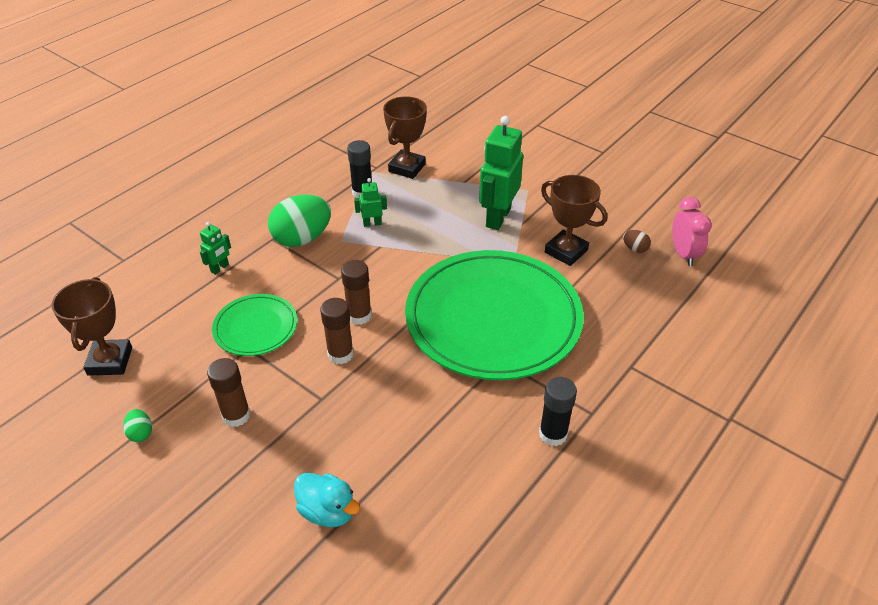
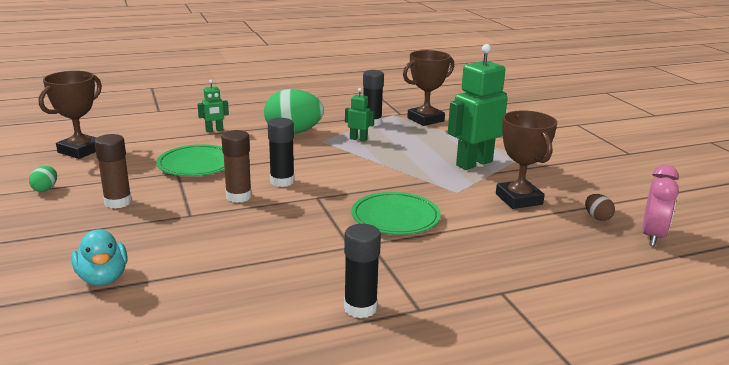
camera: 30 degrees right, 20 degrees down
brown glue stick [341,260,372,325] -> black glue stick [268,118,295,187]
green plate [405,250,584,380] -> green plate [352,192,441,235], size x0.47

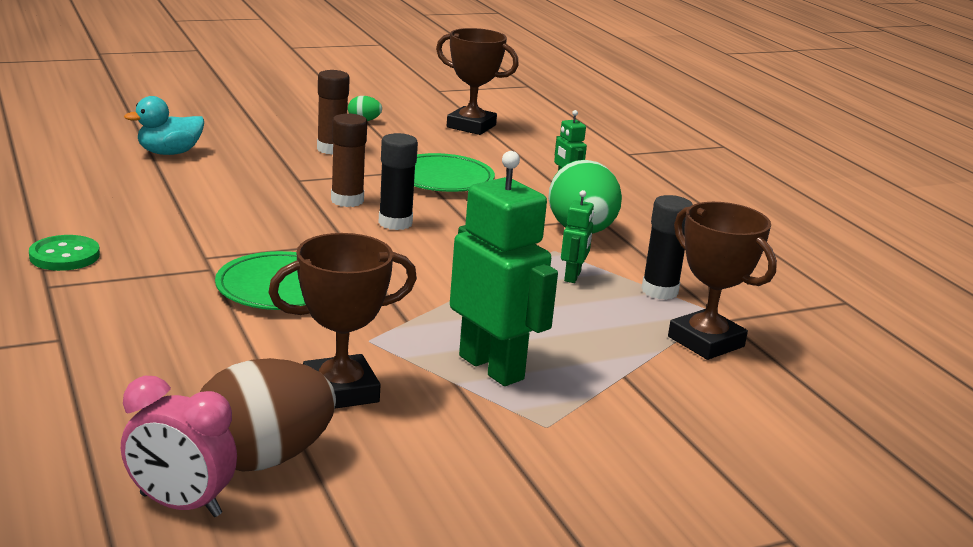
camera: 85 degrees right, 0 degrees up
black glue stick [344,224,381,318] -> green button [29,235,100,271]
brown egg [585,194,615,221] -> brown egg [200,358,336,471], size x2.30

